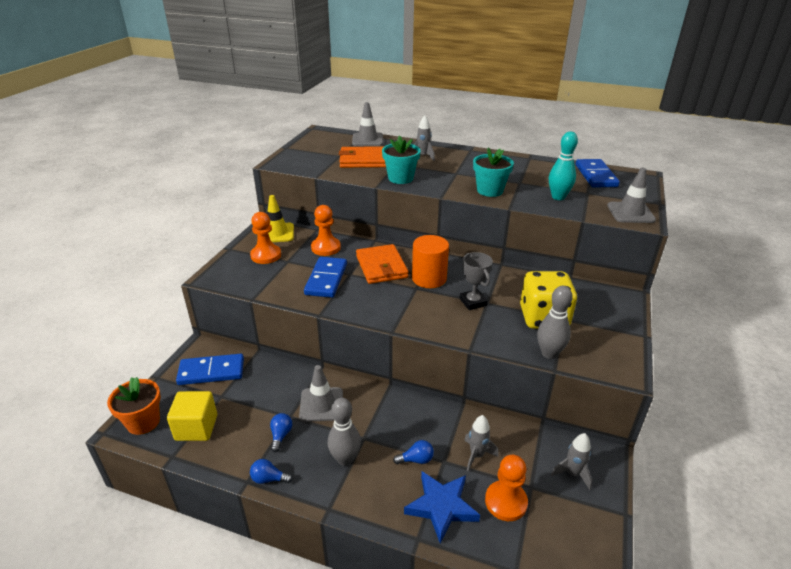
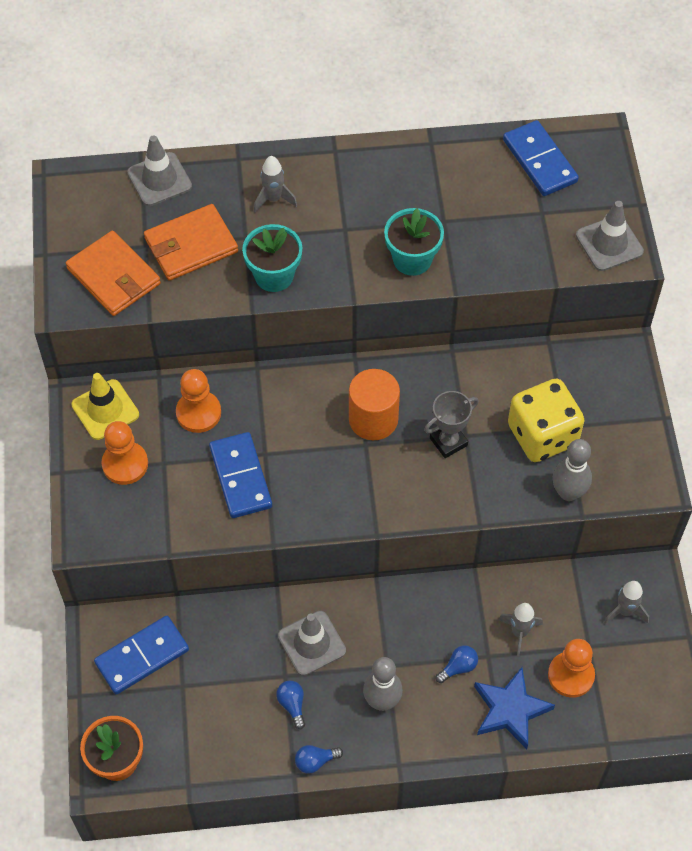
camera: 25 degrees left, 25 degrees up
yellow cube [167,391,217,441] -> none
orange wallet [356,244,409,284] -> orange wallet moved to [66,231,161,316]
grey trophy [460,252,493,310] -> grey trophy turned 75 degrees counterclockwise [424,391,479,458]
turquoise bowling pin [549,132,578,200] -> none

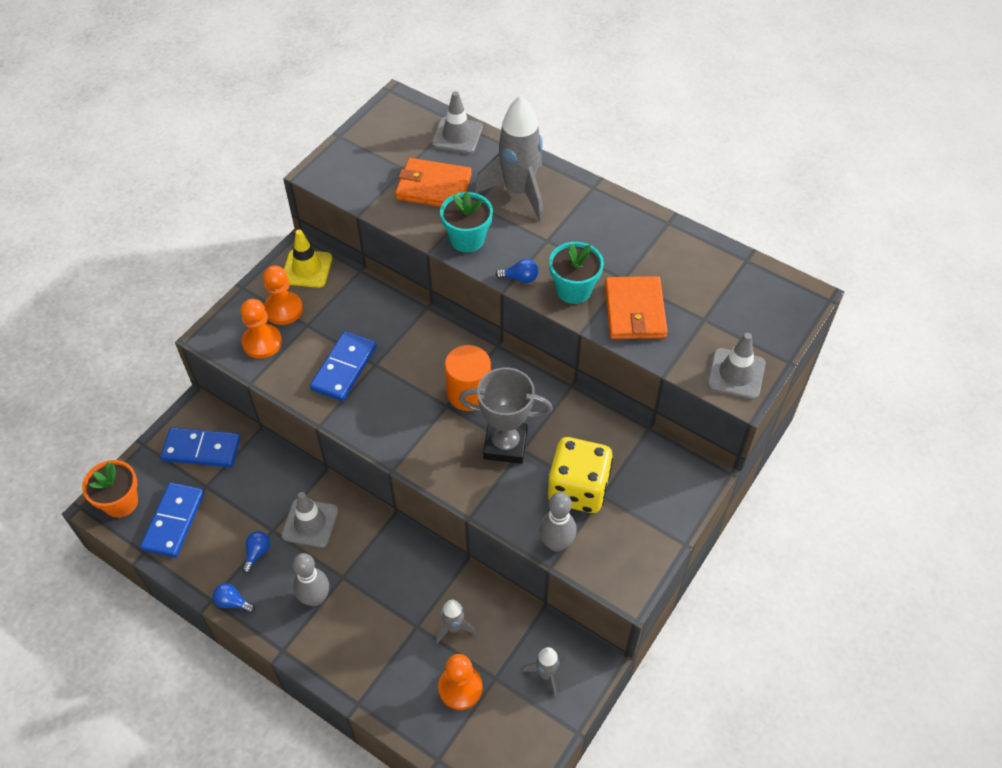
camera: 40 degrees right, 5 degrees down
orange wallet [66,231,161,316] -> orange wallet moved to [605,276,668,339]
orange pawn [176,369,221,433] -> orange pawn moved to [241,299,282,359]
grey rocket [254,156,297,212] -> grey rocket [475,96,543,221], size x2.06
grey trophy [424,391,479,458] -> grey trophy [459,367,553,464], size x1.54
blue light bulb [436,645,478,683] -> blue light bulb moved to [495,259,539,283]
blue star [474,667,555,749] -> none
blue domino [503,120,579,196] -> blue domino moved to [140,482,204,558]

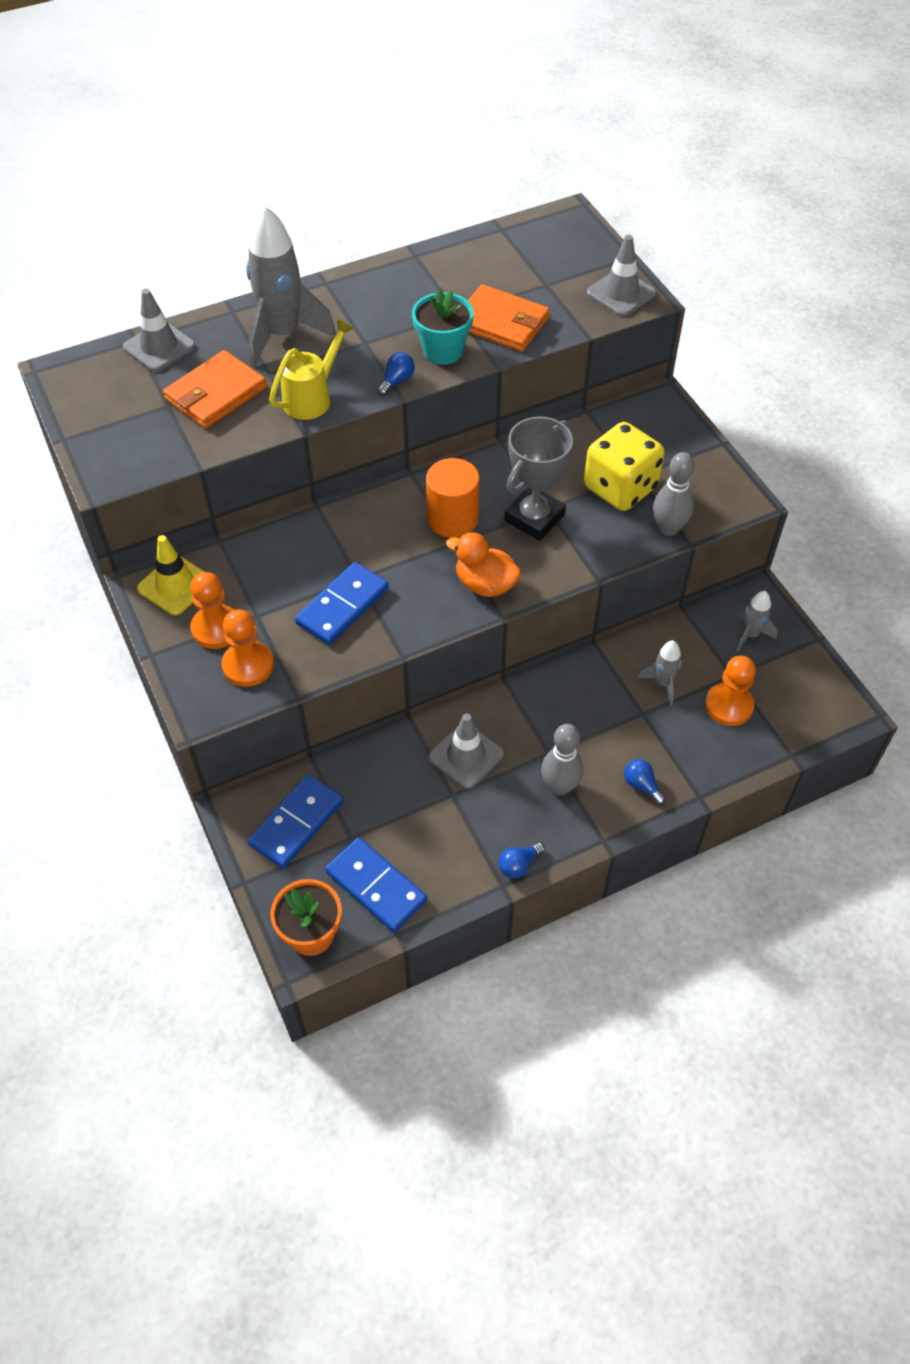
camera: 60 degrees left, 0 degrees up
blue light bulb [242,531,270,574] -> blue light bulb moved to [624,759,666,805]
blue domino [310,331,377,401] -> blue domino turned 75 degrees clockwise [295,562,389,645]
turquoise flower pot [440,191,493,253] -> yellow watering can [269,318,354,420]
none -> orange duck [446,532,521,597]

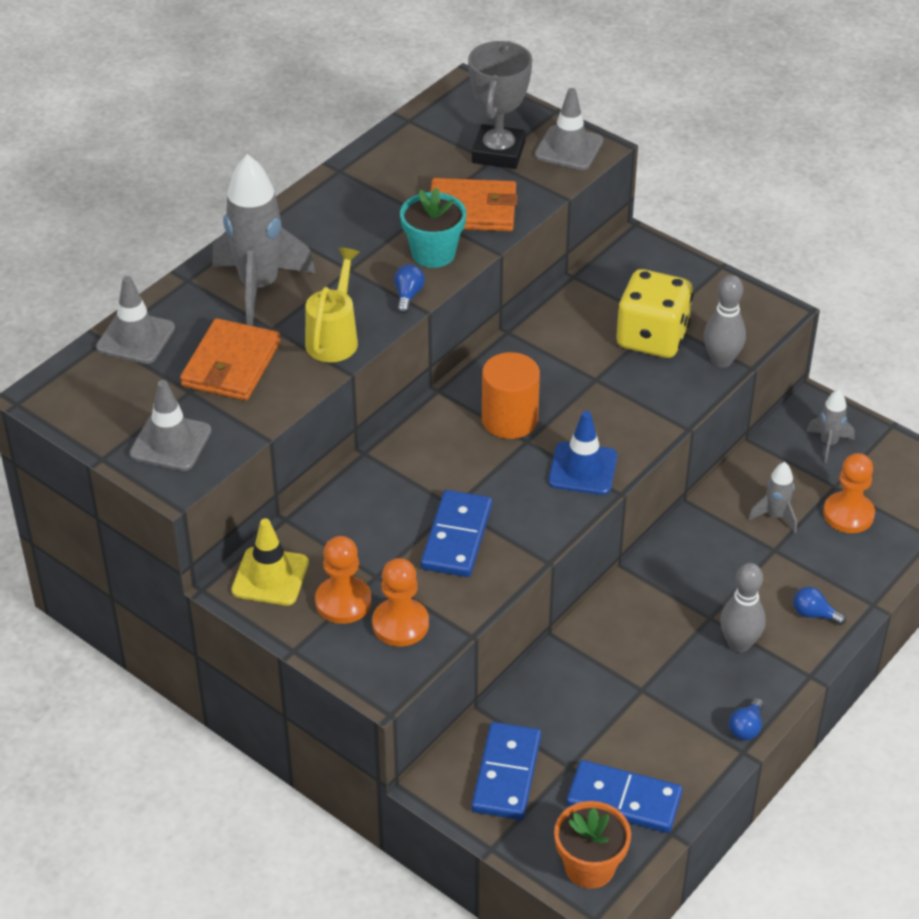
camera: 25 degrees left, 10 degrees down
grey traffic cone [429,713,504,789] -> grey traffic cone moved to [130,380,212,471]
orange duck [446,532,521,597] -> blue traffic cone [548,411,618,495]
grey trophy [504,417,573,541] -> grey trophy moved to [468,41,532,169]

